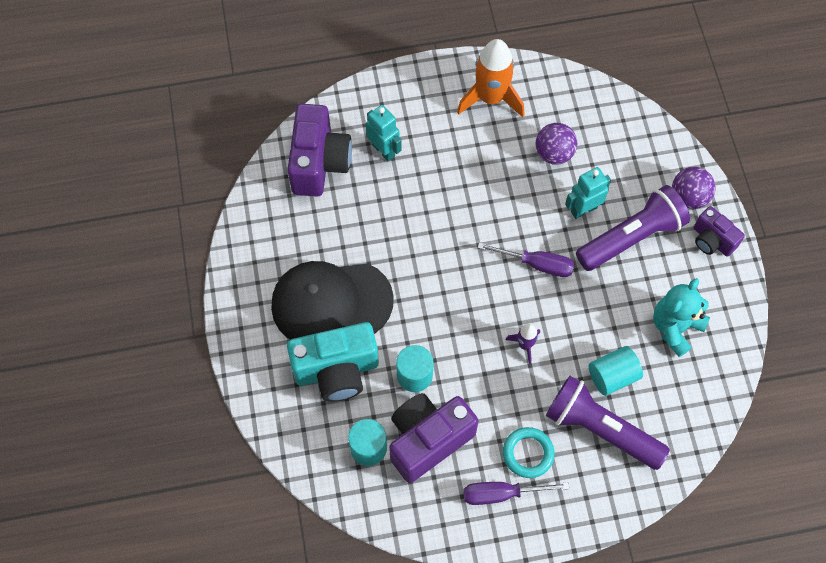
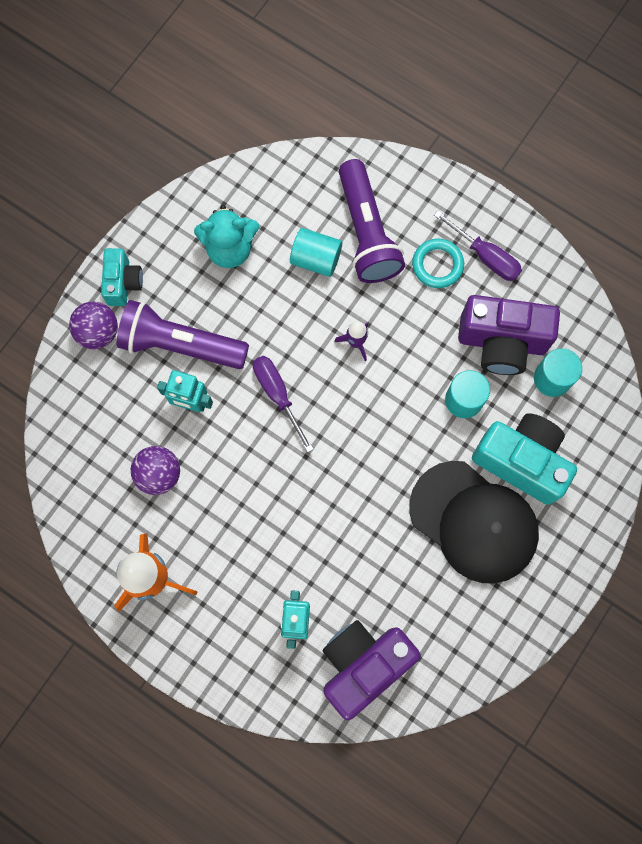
camera: 135 degrees left, 10 degrees up
purple camera [694,206,745,257] -> turquoise camera [101,248,143,306]

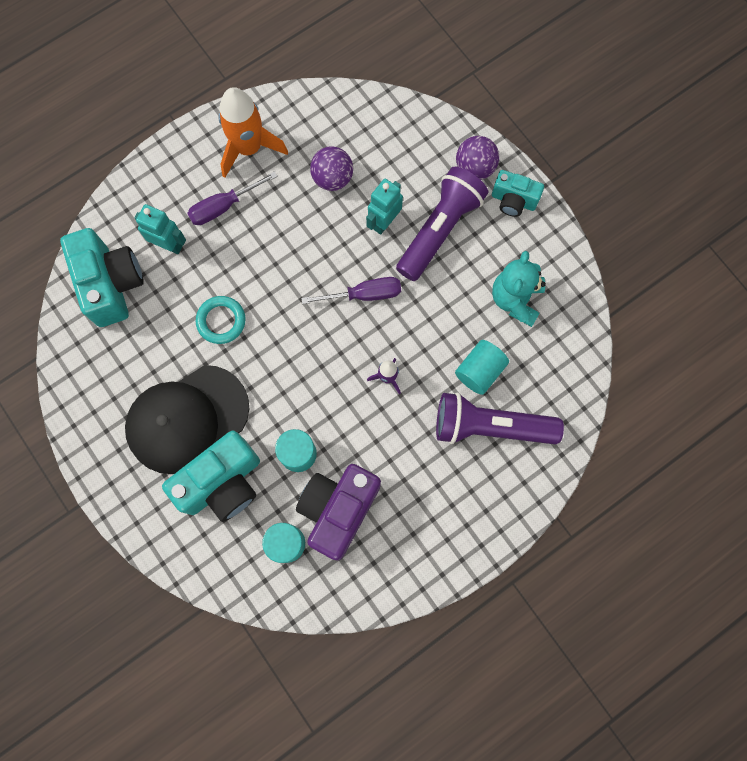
camera: 110 degrees right, 0 degrees up
purple camera [322,620,421,721] -> turquoise camera [60,228,144,327]
turquoise ring [412,238,464,288] -> turquoise ring moved to [196,296,246,344]
purple screwdriver [434,211,522,281] -> purple screwdriver moved to [187,171,278,225]

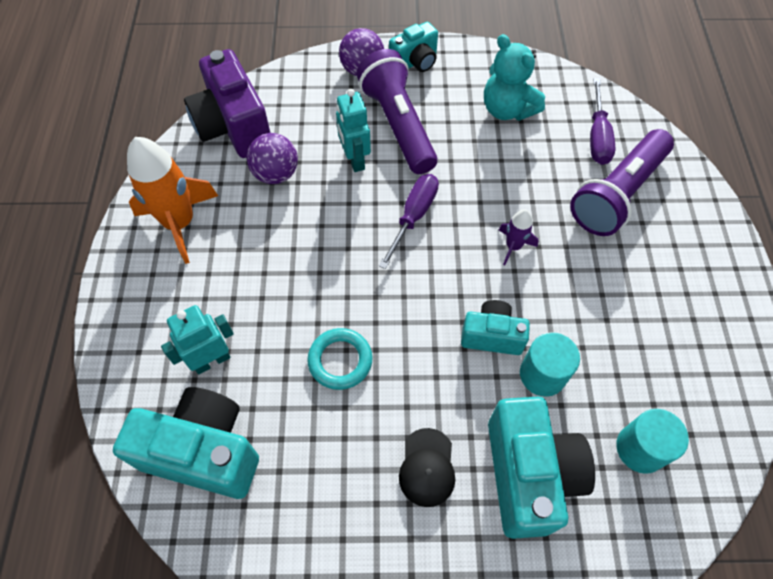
camera: 55 degrees left, 15 degrees down
black cap [125,365,249,474] -> black cap [399,428,455,507], size x0.44
purple screwdriver [187,171,278,225] -> purple screwdriver moved to [590,78,615,165]
purple camera [296,464,381,560] -> purple camera moved to [184,49,270,158]
turquoise cylinder [455,340,509,395] -> none
none -> turquoise camera [461,300,530,355]

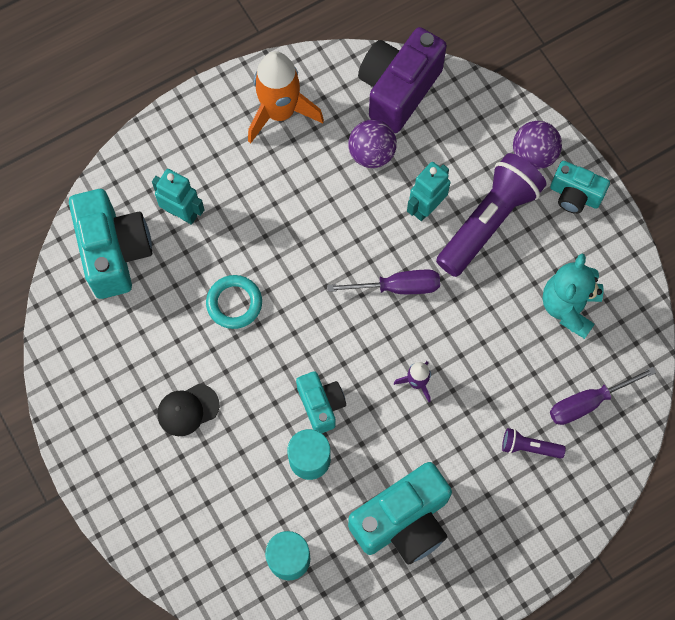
camera: 60 degrees right, 10 degrees up
turquoise camera [488,397,595,539] -> turquoise camera moved to [348,462,452,565]
purple flashlight [570,129,674,236] -> purple flashlight [502,428,566,459], size x0.44

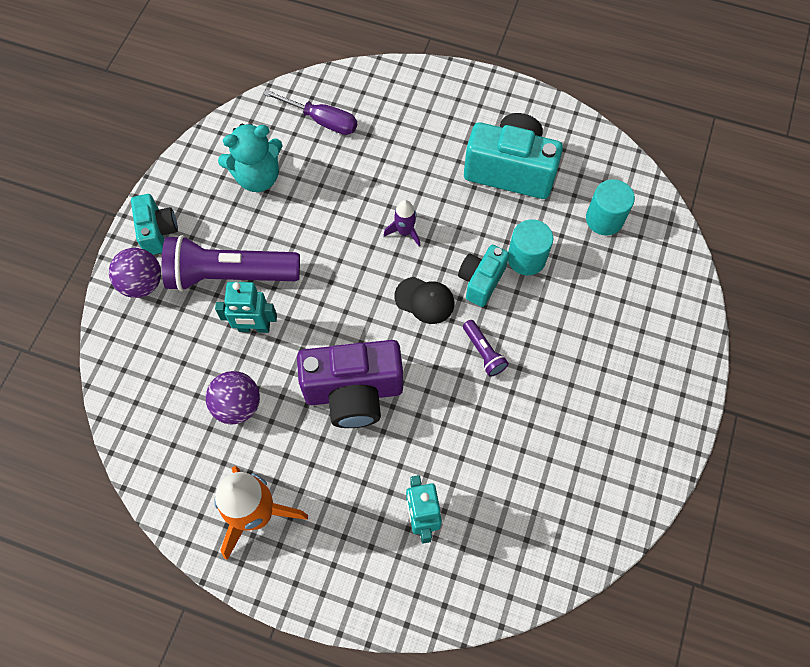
camera: 130 degrees left, 5 degrees down
turquoise camera [69,189,152,299] -> none
black cap [158,384,219,436] -> black cap moved to [395,277,454,324]
turquoise ring [206,275,262,329] -> none
purple screwdriver [327,270,440,294] -> none
purple camera [358,27,447,133] -> purple camera moved to [297,340,403,428]
purple flashlight [502,428,566,459] -> purple flashlight moved to [463,320,509,377]

